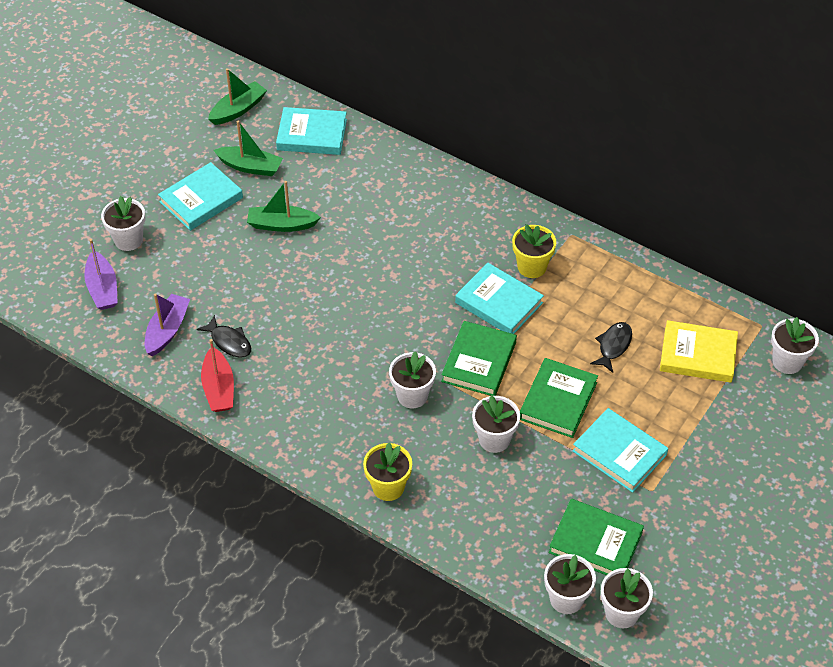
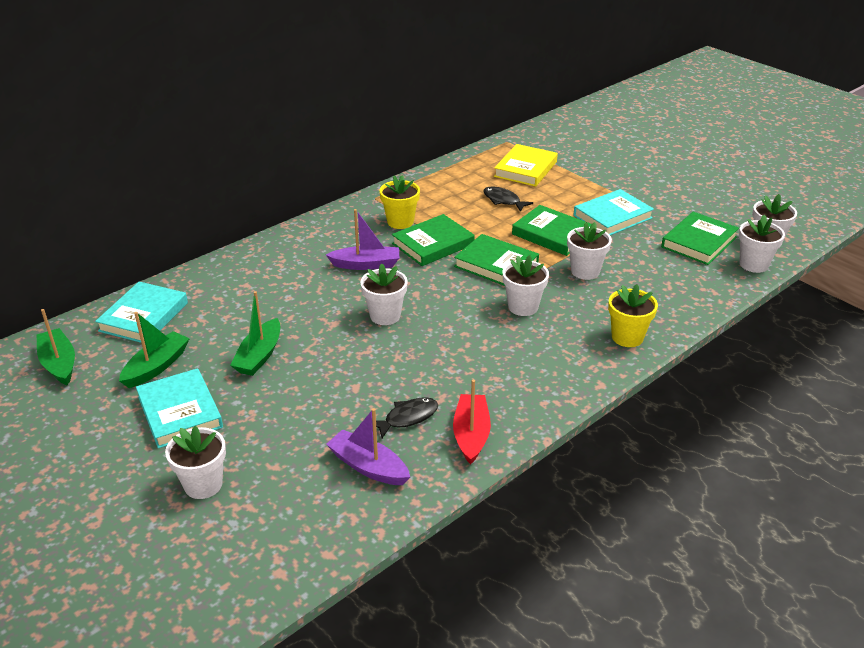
camera: 75 degrees left, 15 degrees down
purple boat [84,239,118,310] -> purple boat moved to [326,209,399,270]
red boat [201,339,234,412] -> red boat turned 90 degrees counterclockwise [453,380,491,465]
turquoise book [455,263,544,334] -> green book [392,214,474,266]
white flower pot [771,317,819,374] -> white flower pot moved to [360,263,408,325]

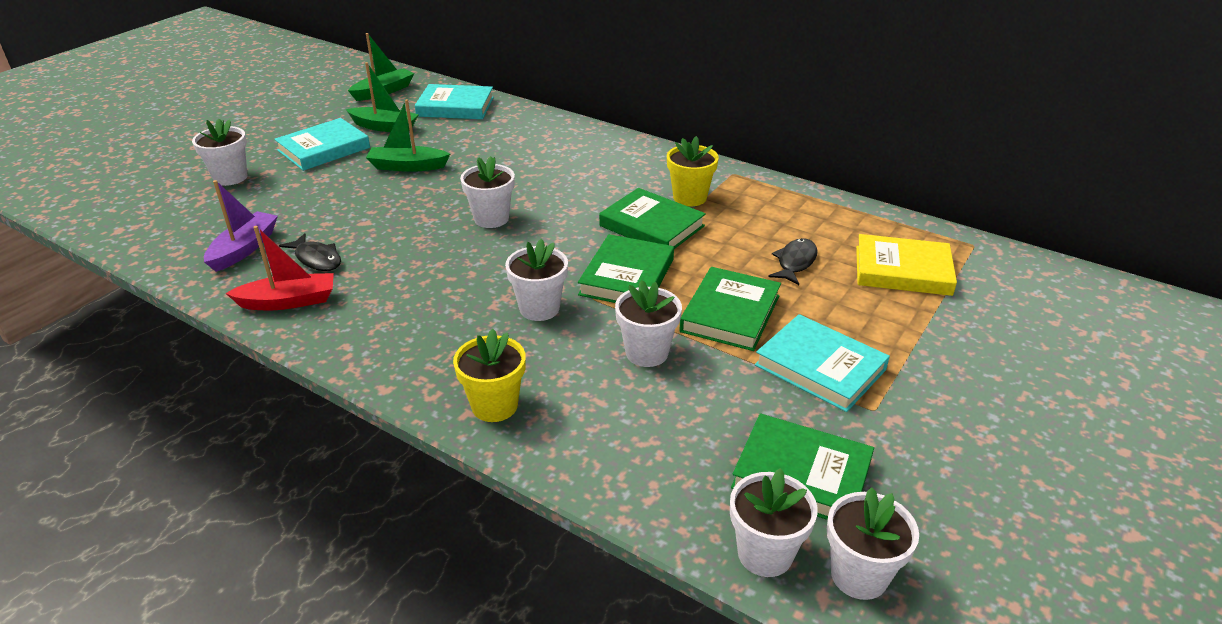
camera: 75 degrees right, 0 degrees up
purple boat [326,209,399,270] -> none

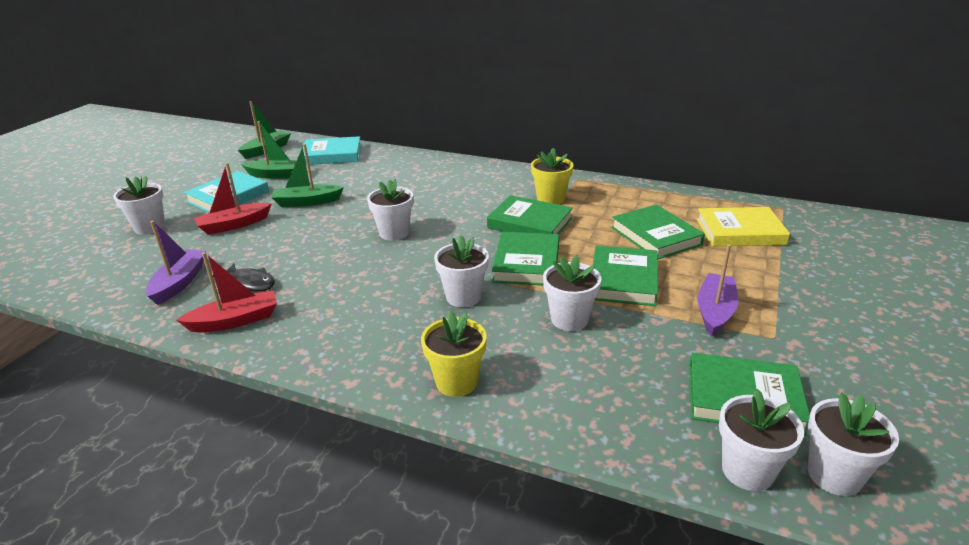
camera: 10 degrees left, 5 degrees down
turquoise book [755,314,890,412] -> purple boat [698,244,738,336]
black fish [768,238,817,285] -> green book [611,204,705,259]
none -> red boat [194,163,272,235]

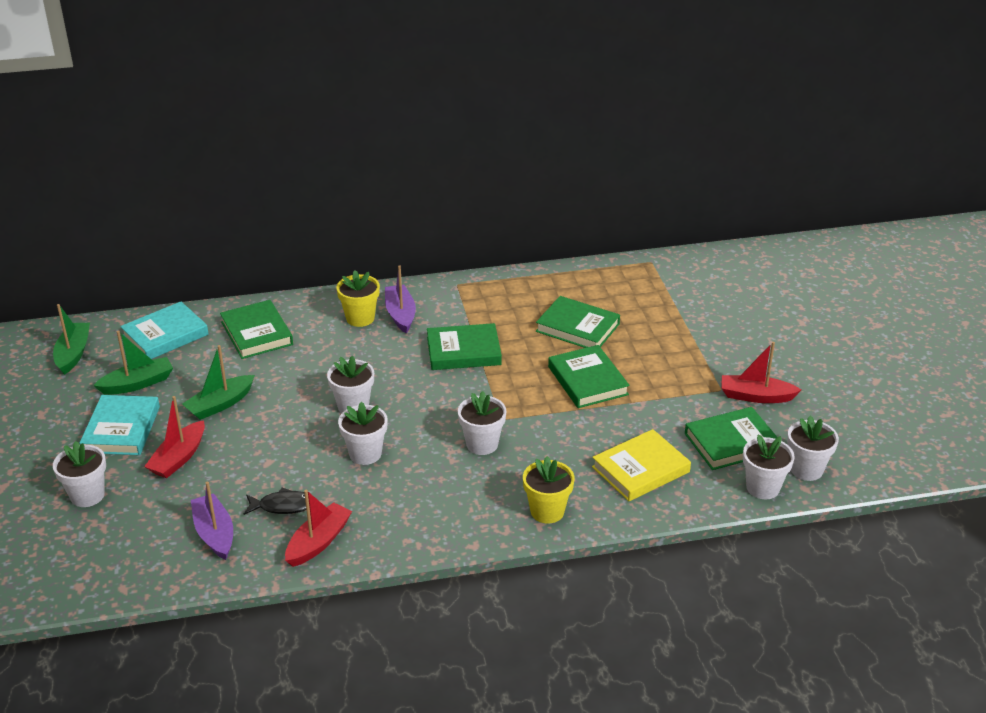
camera: 35 degrees left, 5 degrees up
green book [492,232,559,285] -> green book moved to [220,300,293,359]
yellow flower pot [531,148,573,205] -> yellow flower pot moved to [336,270,380,327]
white flower pot [543,255,602,331] -> white flower pot moved to [338,402,388,465]
yellow book [697,207,790,246] -> yellow book moved to [592,429,691,501]
purple boat [698,244,738,336] -> purple boat moved to [385,265,416,333]
none -> red boat [721,342,801,403]

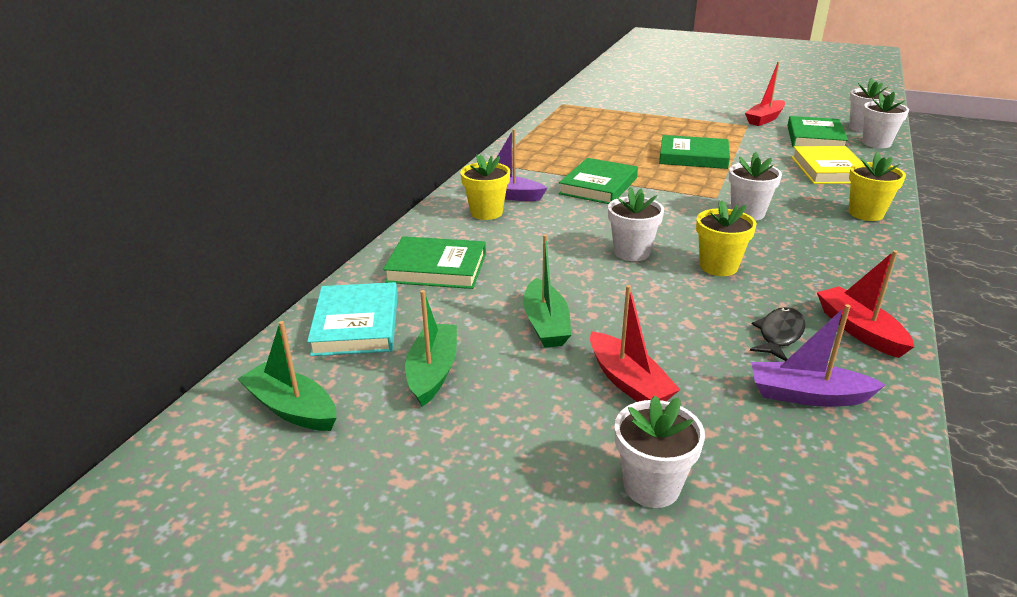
camera: 55 degrees left, 5 degrees down
turquoise book [80,395,160,455] -> none
white flower pot [338,402,388,465] -> yellow flower pot [696,200,756,276]
green book [536,296,620,348] -> none

